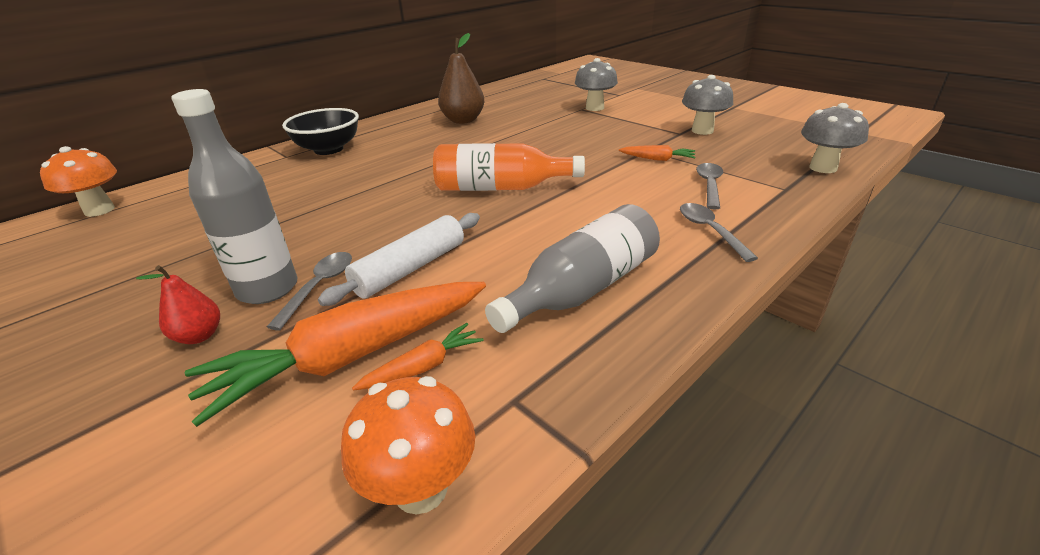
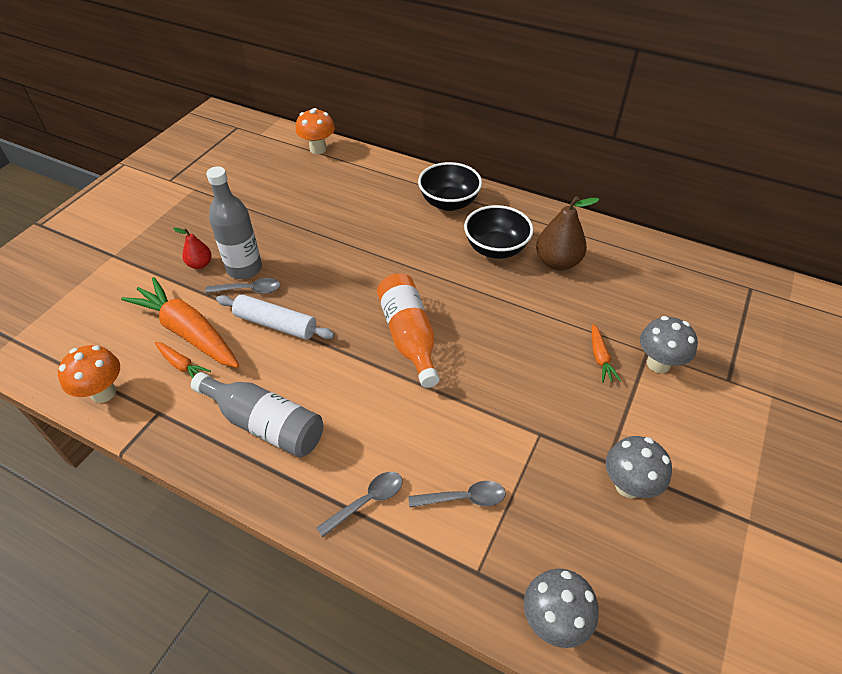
camera: 70 degrees right, 15 degrees up
orange carrot [619,145,696,161] -> orange carrot moved to [592,324,621,383]
none -> black bowl [464,205,533,259]

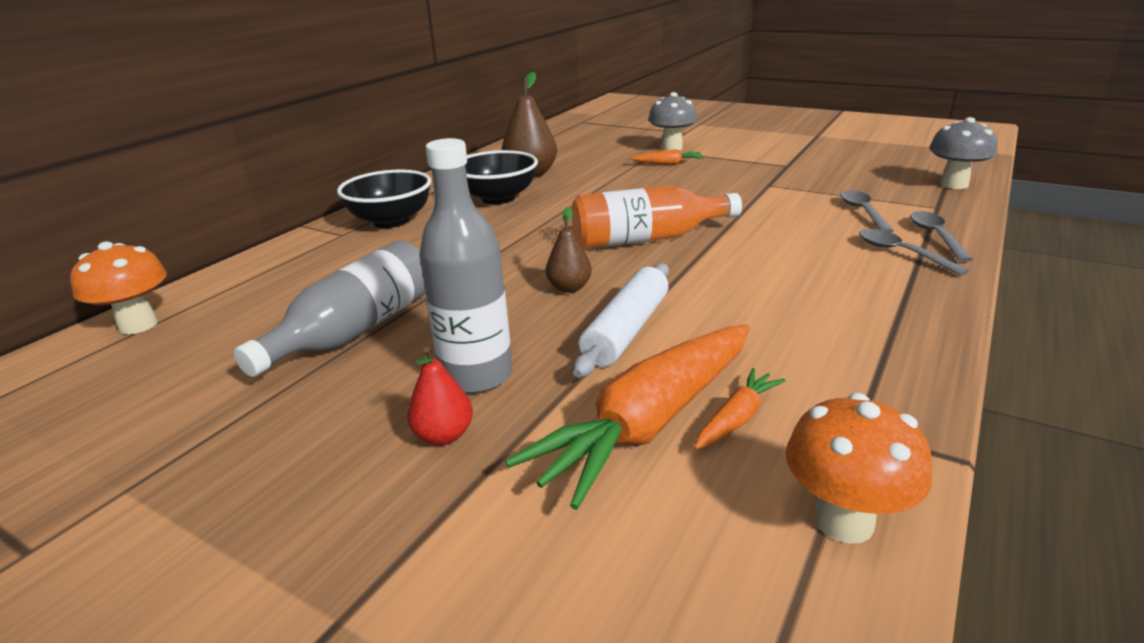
camera: 85 degrees left, 20 degrees down
grey bottle [191,372,323,458] -> grey bottle moved to [234,240,426,377]
grey spoon [205,278,280,294] -> grey spoon moved to [910,211,973,262]
grey mushroom [606,436,672,498] -> none
none -> brown pear [546,207,592,293]

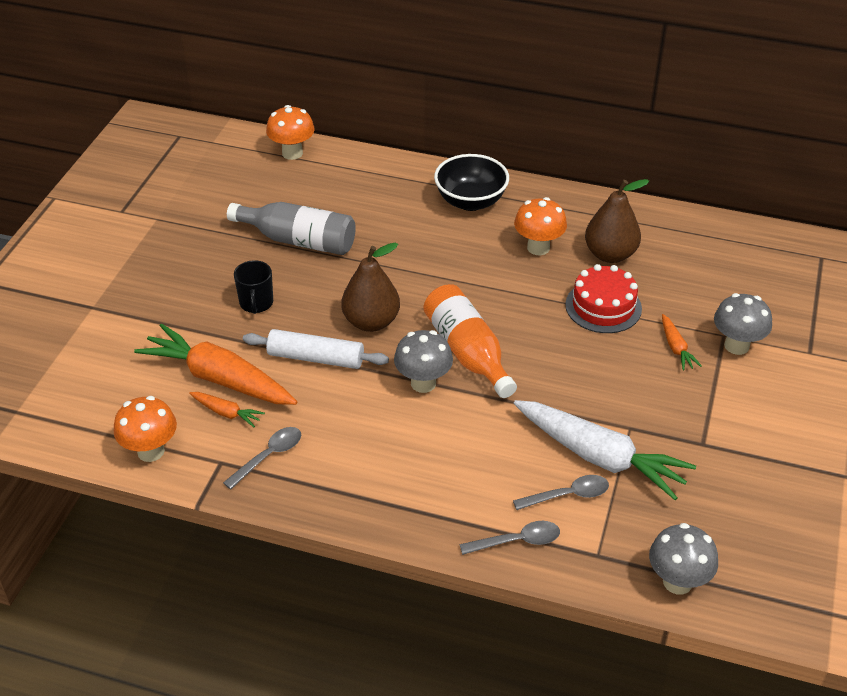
camera: 75 degrees right, 15 degrees up
red pear [407,347,473,445] -> none
grey bottle [419,138,512,394] -> black mug [234,260,273,314]
black bowl [465,150,538,204] -> orange mushroom [514,197,567,255]
brown pear [546,207,592,293] -> brown pear [341,243,400,332], size x1.77
grey spoon [859,229,969,276] -> grey spoon moved to [223,427,301,490]
none -> grey mushroom [394,330,453,393]
none -> white carrot [514,400,696,500]
none -> red cake [565,264,642,333]

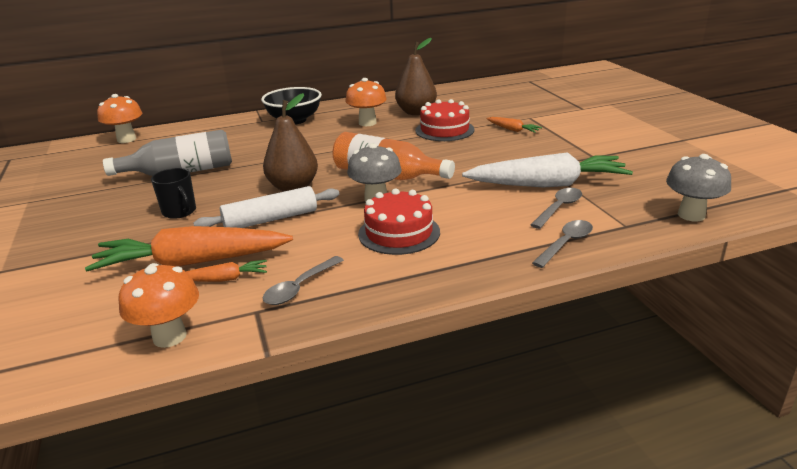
camera: 35 degrees left, 15 degrees down
grey spoon [223,427,301,490] -> grey spoon turned 150 degrees counterclockwise [263,256,344,305]
grey mushroom [714,293,772,355] -> none
none -> red cake [358,189,440,255]

